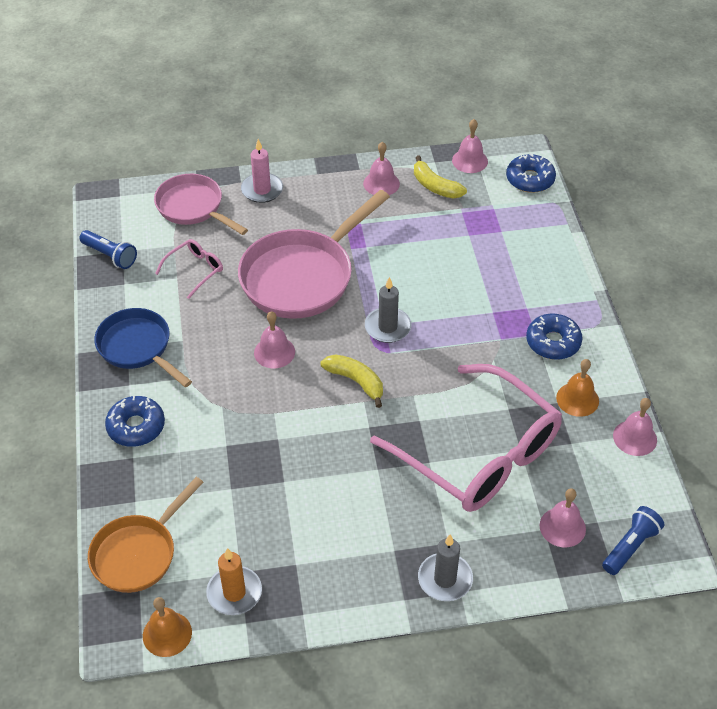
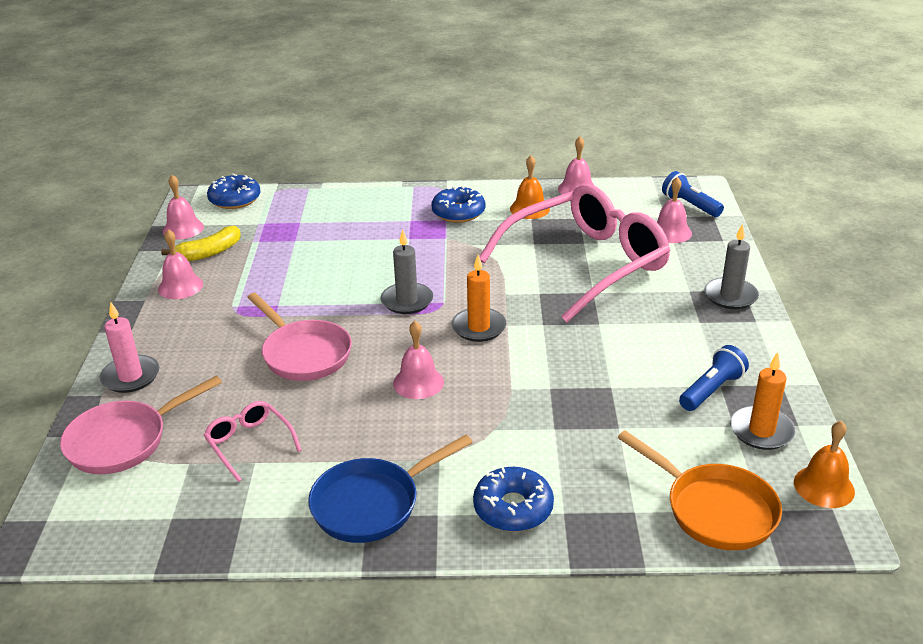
camera: 80 degrees left, 15 degrees down
blue flashlight [79,230,137,269] -> blue flashlight moved to [679,345,749,411]
pink pan [238,190,390,319] -> pink pan [247,293,352,381], size x0.63
yellow banana [320,354,383,408] -> orange candle [452,255,506,342]

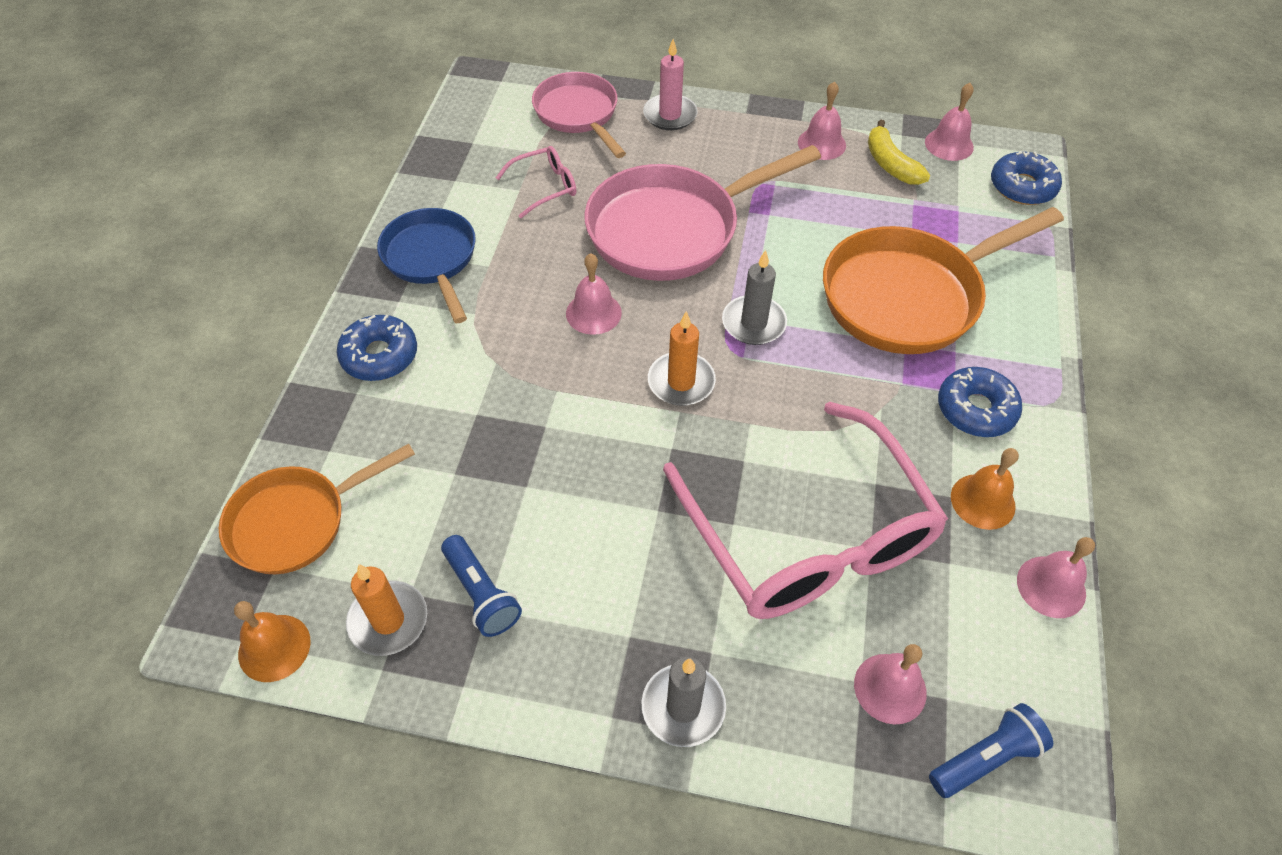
camera: 100 degrees right, 20 degrees up
pink pan [247,293,352,381] -> pink pan [585,145,821,281], size x1.58
none -> orange pan [823,207,1064,354]

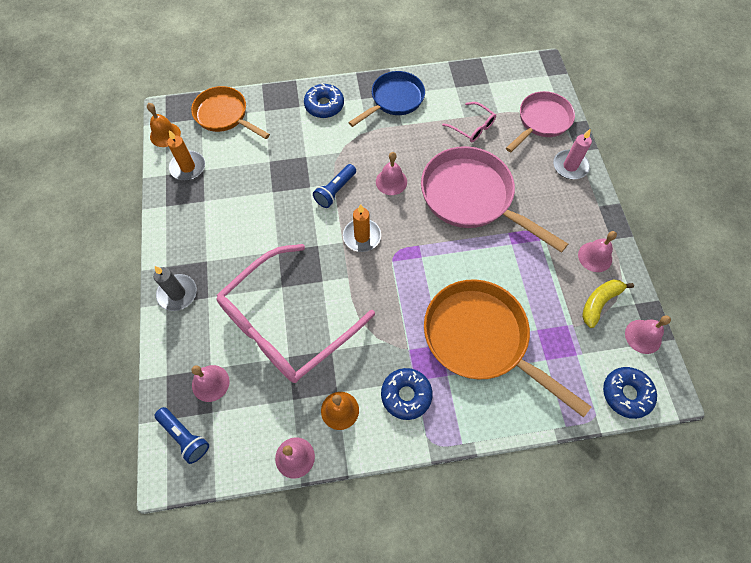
camera: 70 degrees right, 10 degrees up
blue flashlight [441,535,522,637] -> blue flashlight moved to [313,164,356,208]
grey candle [722,250,787,345] -> none

